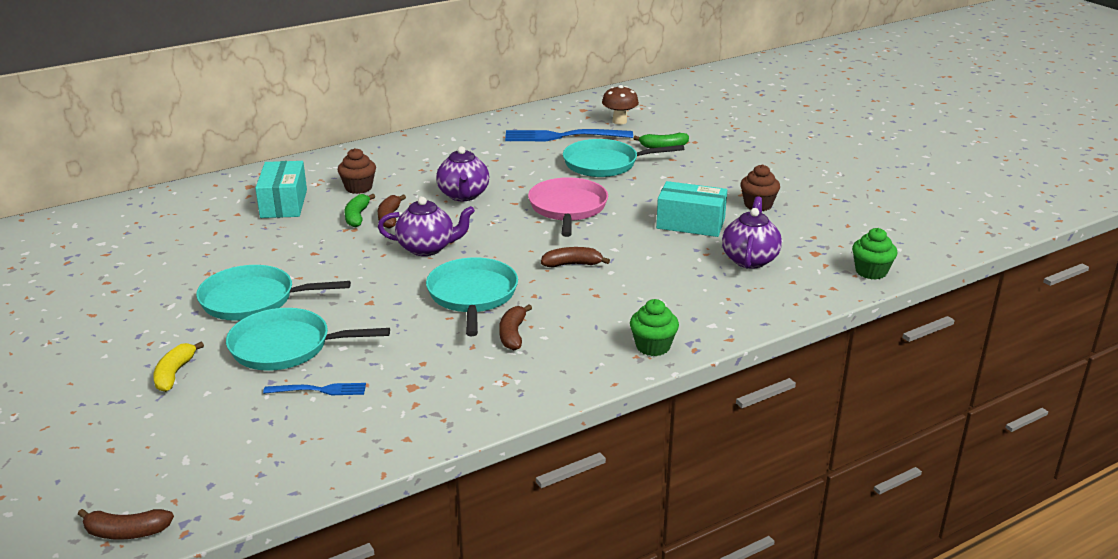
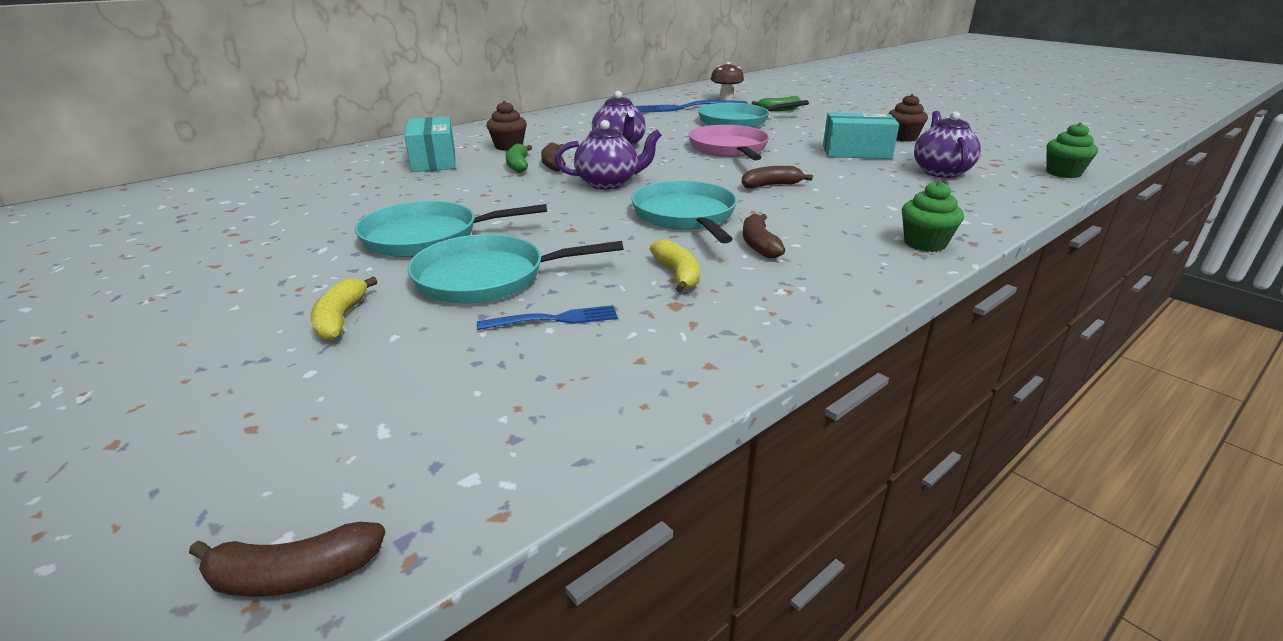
camera: 10 degrees left, 0 degrees up
none -> yellow banana [650,239,700,293]

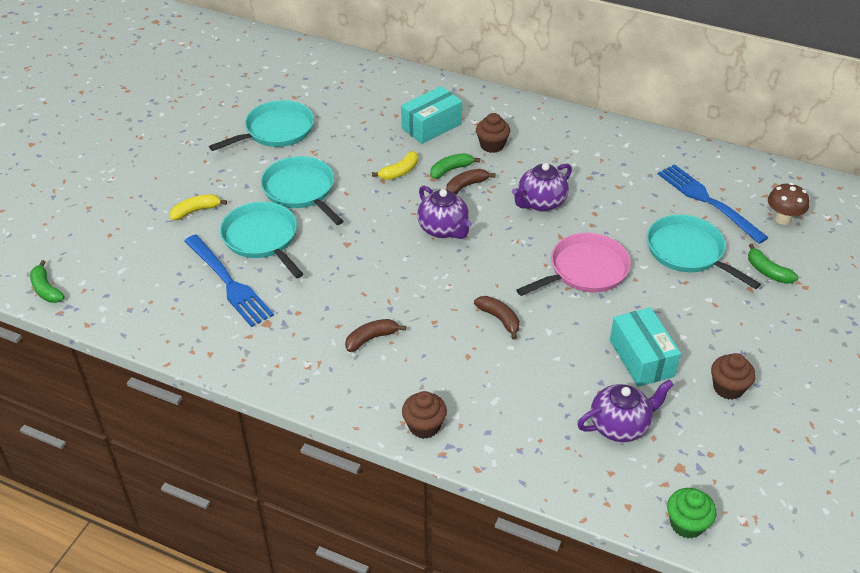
camera: 65 degrees right, 15 degrees up
brown banana [189,522,385,597] -> green banana [30,260,65,303]
blue fork [477,305,618,330] -> blue fork [184,234,274,327], size x1.90
turquoise pan [631,180,737,243] -> turquoise pan moved to [209,100,314,151]
yellow banana [650,239,700,293] -> yellow banana moved to [372,151,418,180]
green cupcake [902,181,964,252] -> brown cupcake [402,391,447,439]

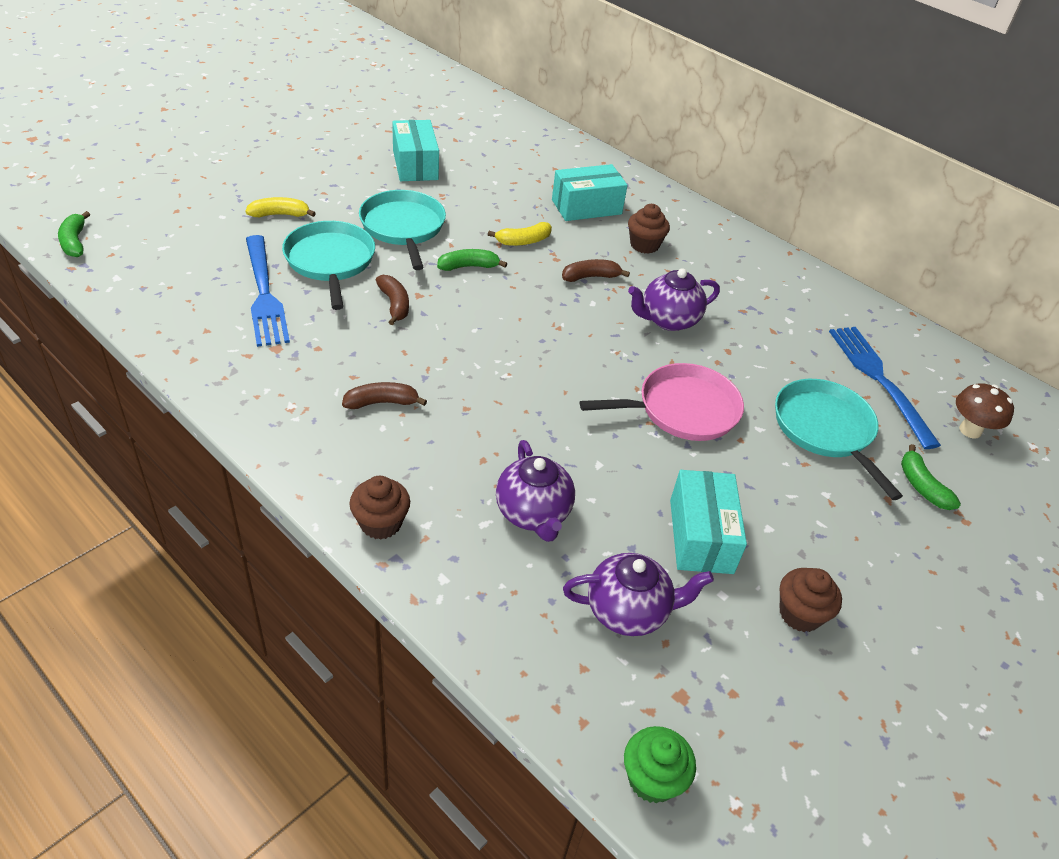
camera: 15 degrees right, 0 degrees up
turquoise pan [209,100,314,151] -> turquoise box [392,120,439,181]
purple teapot [417,186,472,239] -> purple teapot moved to [496,440,575,542]
green banana [430,153,480,179] -> green banana moved to [437,249,507,271]
brown banana [474,296,520,340] -> brown banana moved to [376,275,409,325]

